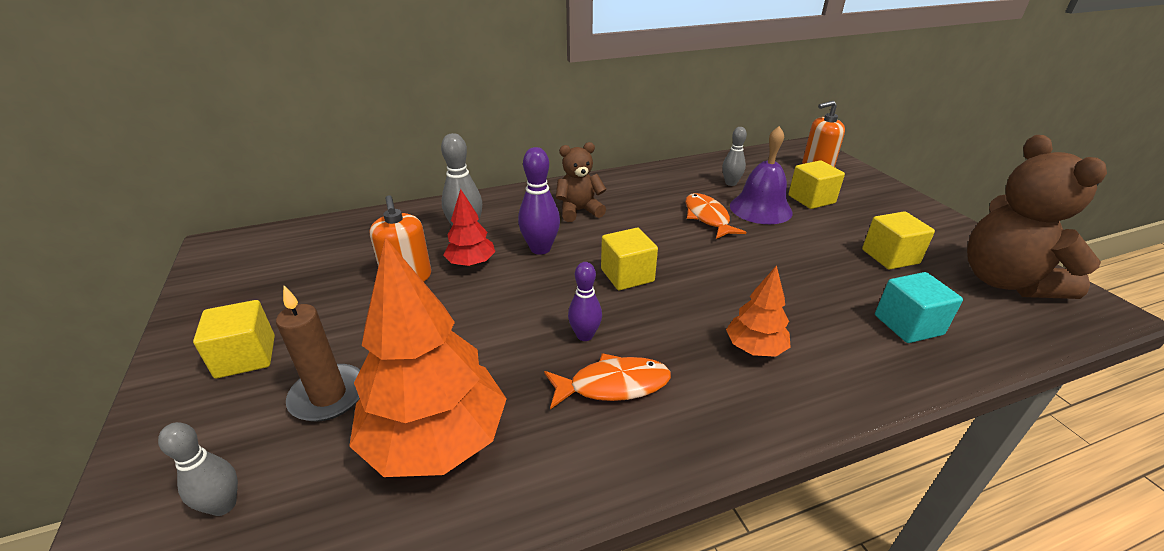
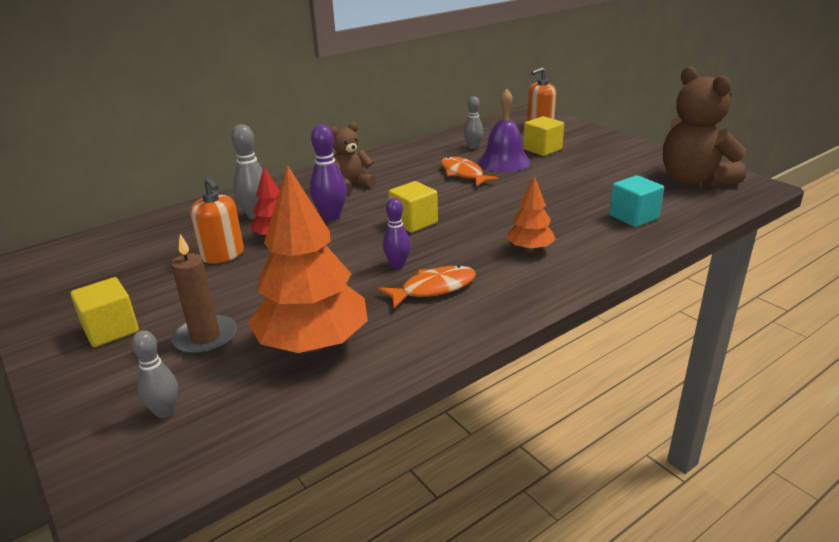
camera: 15 degrees left, 5 degrees down
yellow cube [862,211,935,269] -> none

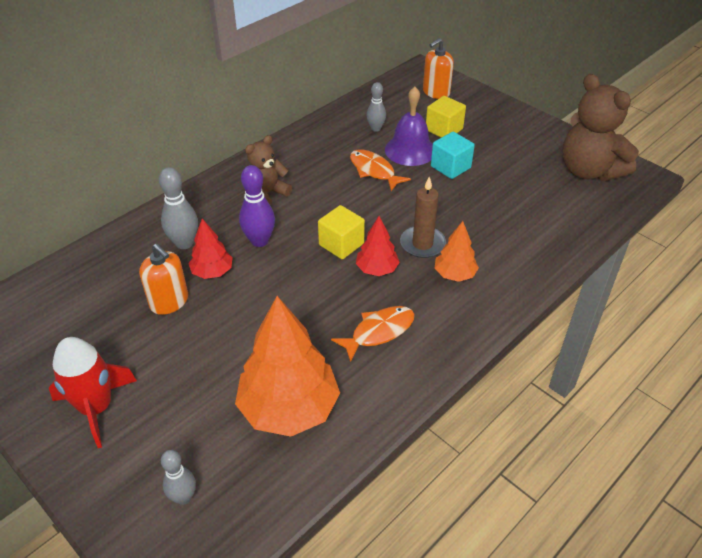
camera: 10 degrees left, 15 degrees up
yellow cube [70,277,139,347] -> red rocket [49,337,137,448]
brown candle [171,234,237,355] -> brown candle moved to [400,177,446,258]
purple bowling pin [383,198,411,268] -> none
turquoise cube [609,175,664,227] -> turquoise cube moved to [431,132,475,179]
none -> red tree [356,216,400,276]

